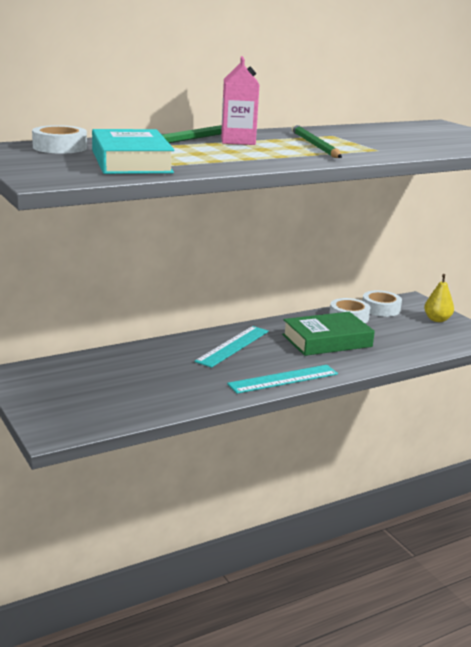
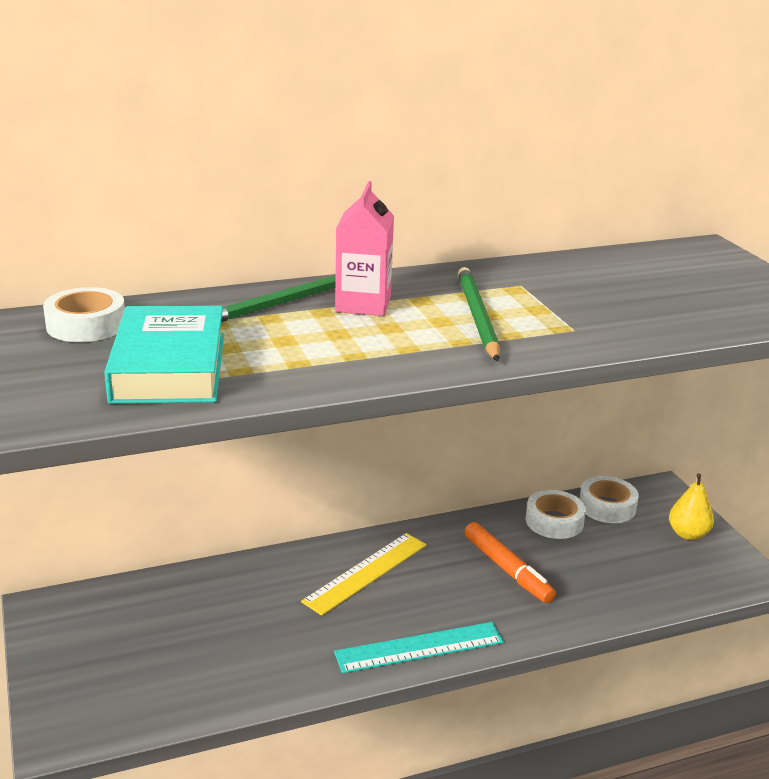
camera: 10 degrees right, 5 degrees up
turquoise ruler [194,326,269,368] -> yellow ruler [301,533,427,616]
green book [282,312,375,356] -> orange marker [464,522,556,603]

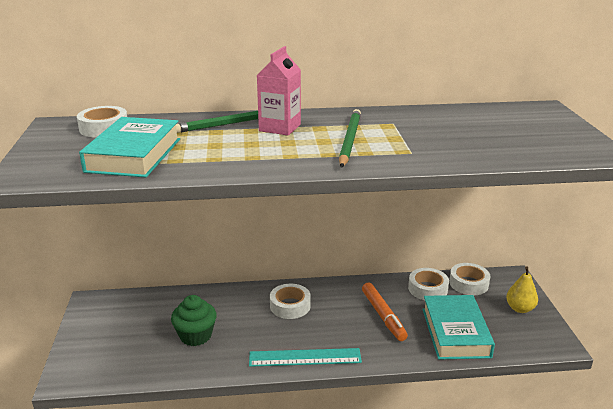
camera: 15 degrees right, 0 degrees up
yellow ruler [301,533,427,616] -> white tape [270,284,311,319]
none -> green cupcake [171,295,217,346]
none -> turquoise book [423,295,495,359]

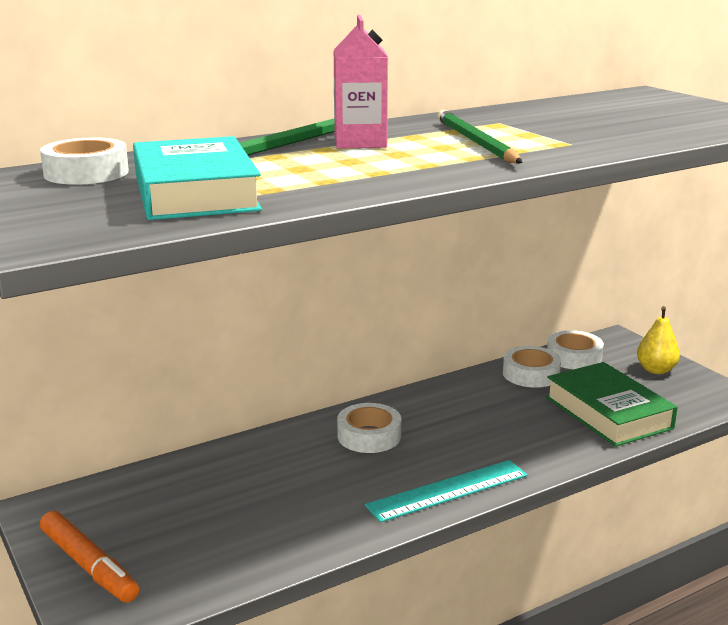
camera: 25 degrees left, 5 degrees down
green cupcake [171,295,217,346] -> none
orange marker [362,283,408,341] -> orange marker moved to [40,511,139,603]
turquoise book [423,295,495,359] -> green book [546,362,678,447]

